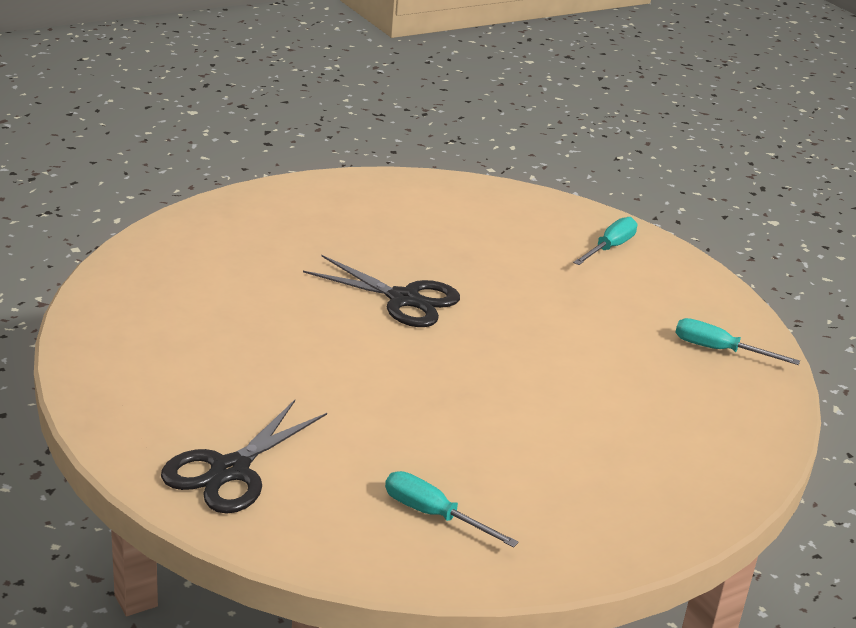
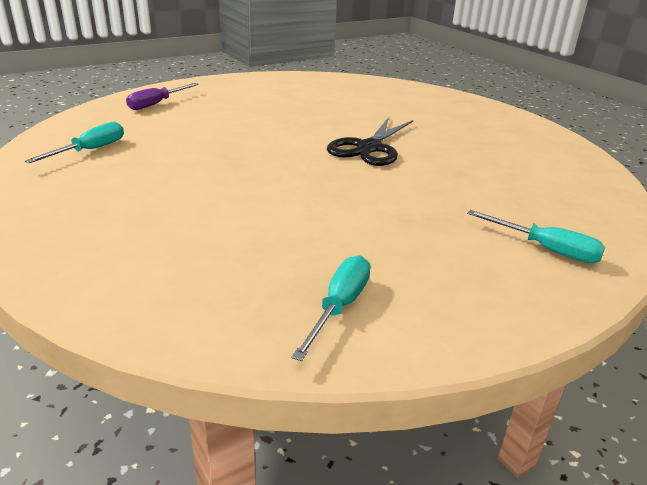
camera: 90 degrees right, 0 degrees up
black scissors [161,400,327,514] -> purple screwdriver [126,83,198,110]

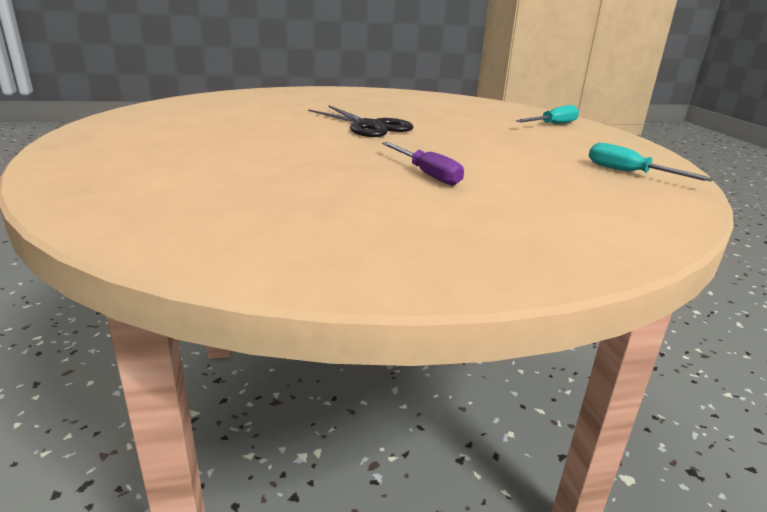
camera: 70 degrees left, 5 degrees down
turquoise screwdriver [25,122,124,163] -> none
purple screwdriver [126,83,198,110] -> purple screwdriver moved to [382,142,464,186]

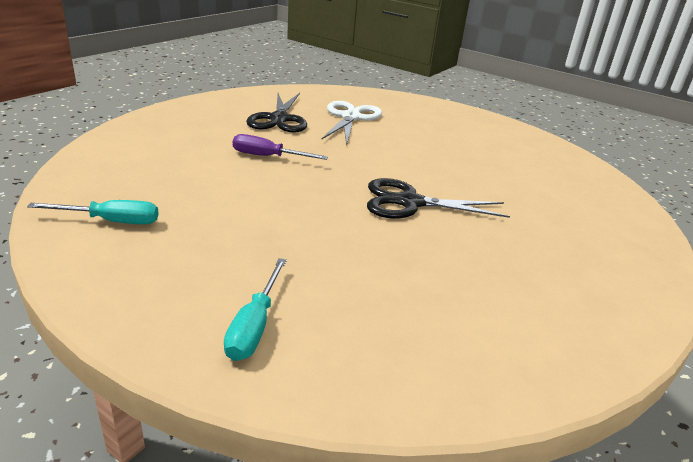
camera: 135 degrees right, 5 degrees up
none -> black scissors [246,93,307,133]
none -> white scissors [321,101,382,144]

